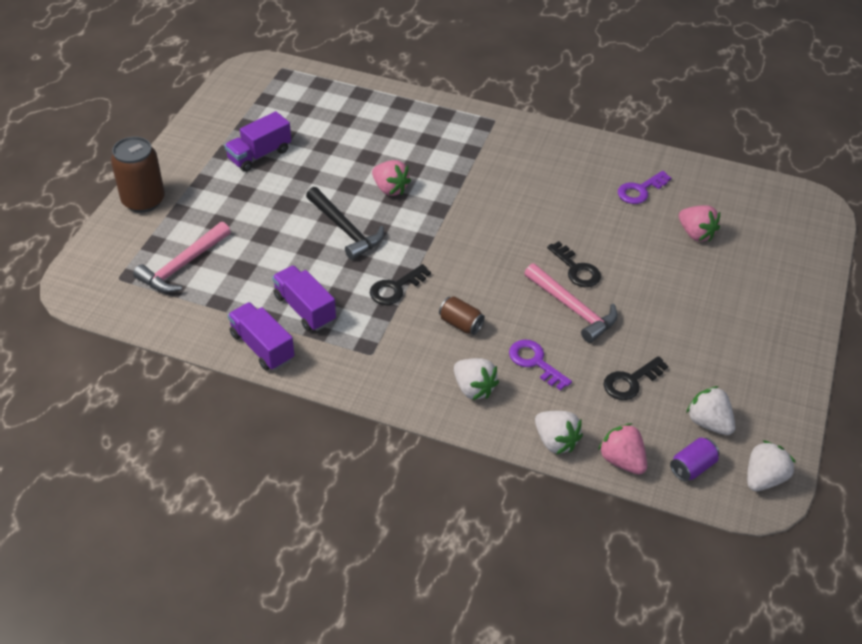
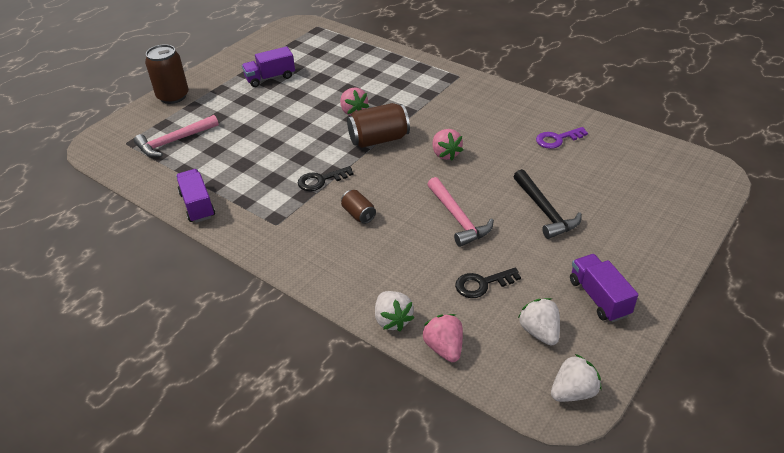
camera: 20 degrees right, 5 degrees down
purple truck [272,265,336,331] -> purple truck moved to [570,254,638,322]
black hammer [306,187,384,260] -> black hammer moved to [513,169,582,239]
white strawberry [454,358,499,400] -> none
purple key [509,340,572,391] -> none
black key [547,241,601,287] -> none
purple can [670,438,720,482] -> none
pink strawberry [679,205,720,241] -> pink strawberry moved to [433,129,463,160]
none -> brown can [347,103,410,148]

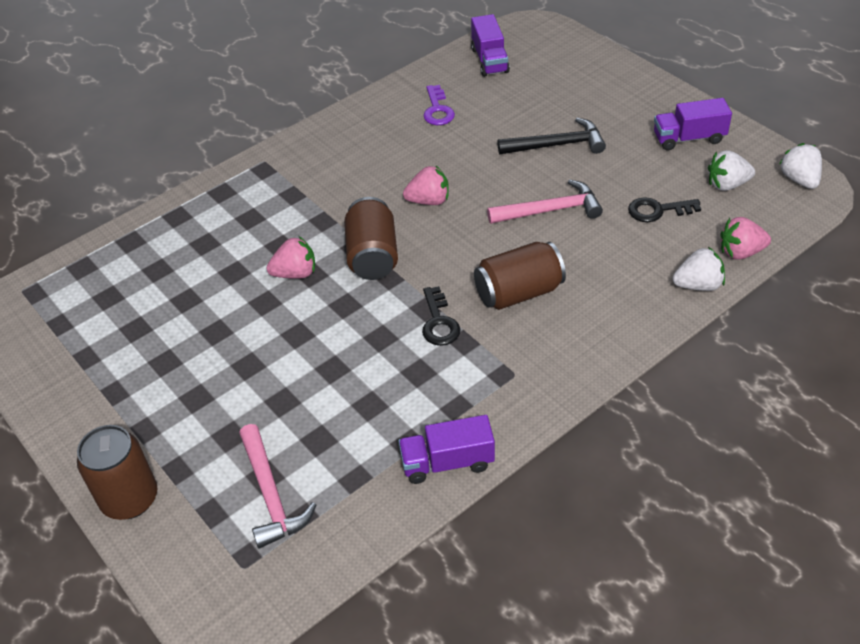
camera: 75 degrees left, 5 degrees up
purple truck [242,46,295,87] -> purple truck moved to [471,14,510,77]
brown can [341,190,376,224] -> brown can [474,242,566,310], size x1.81
black key [455,268,521,298] -> black key turned 90 degrees clockwise [628,197,701,222]

